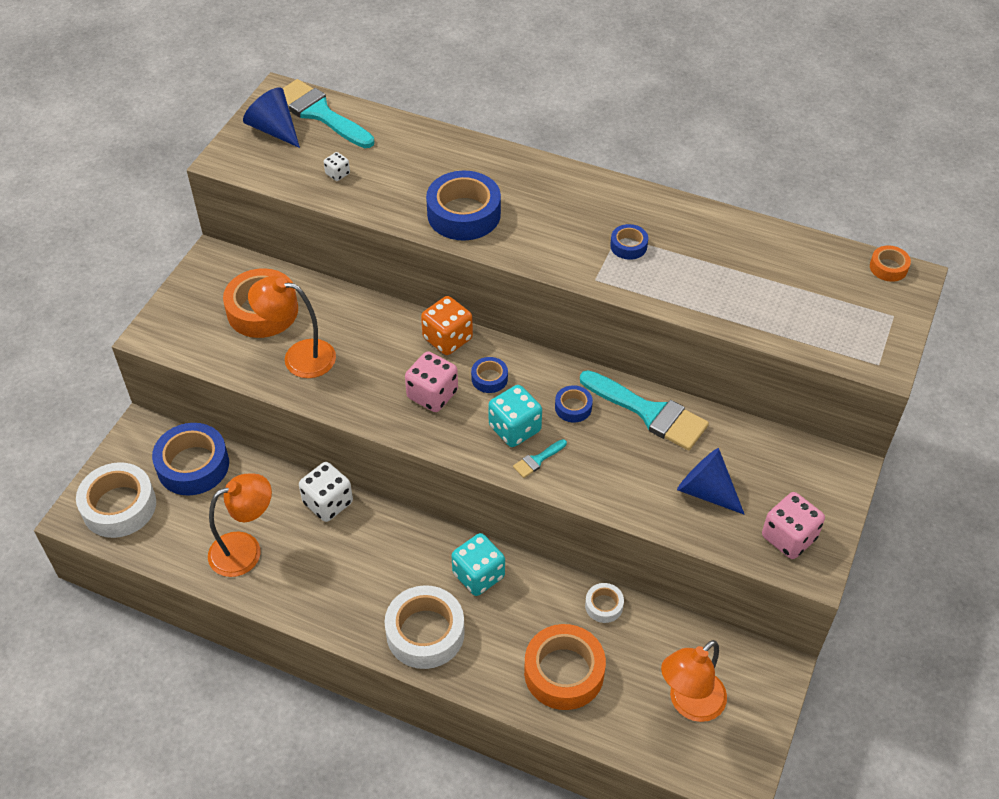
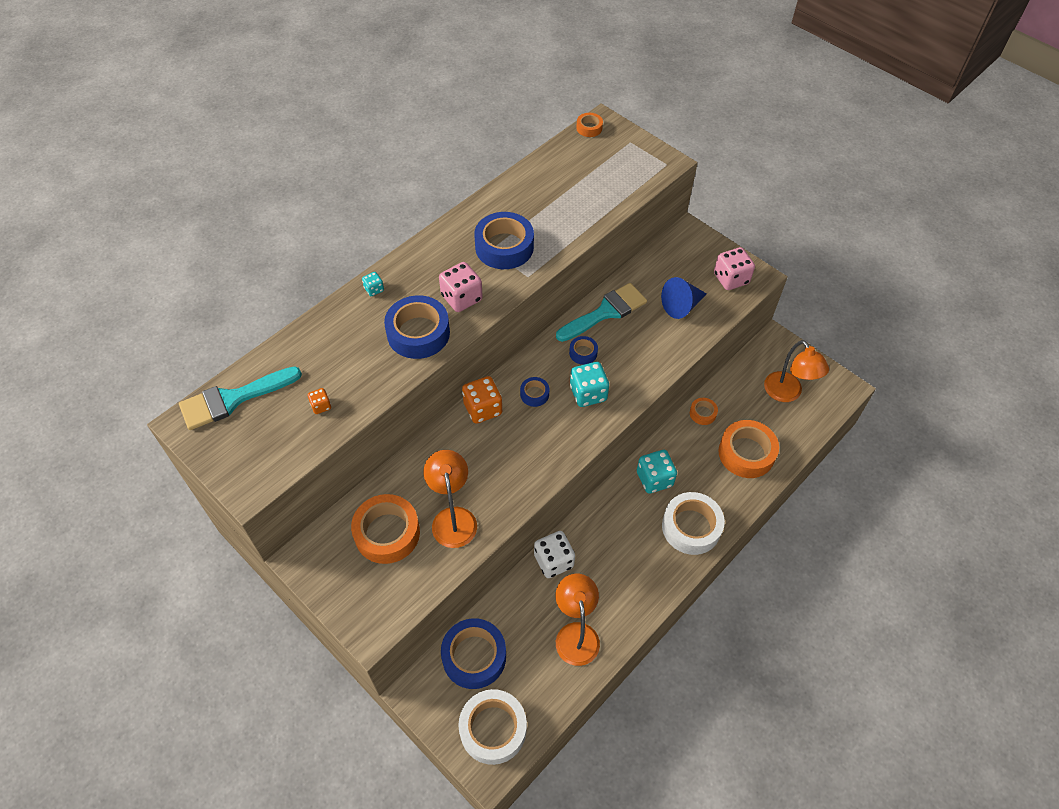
camera: 70 degrees left, 5 degrees up
blue cone [243,87,300,148] -> none
orange lamp [248,276,336,378] -> orange lamp turned 135 degrees clockwise [423,450,477,548]
white dice [324,152,350,181] -> orange dice [307,388,331,414]
pink dice [405,351,458,412] -> pink dice moved to [439,262,483,312]
turquoise brush [513,439,567,478] -> none
white tape [585,583,624,623] -> orange tape [690,398,718,425]
blue tape [610,224,648,260] -> blue tape [474,212,534,269], size x2.03
none -> turquoise dice [362,272,384,296]

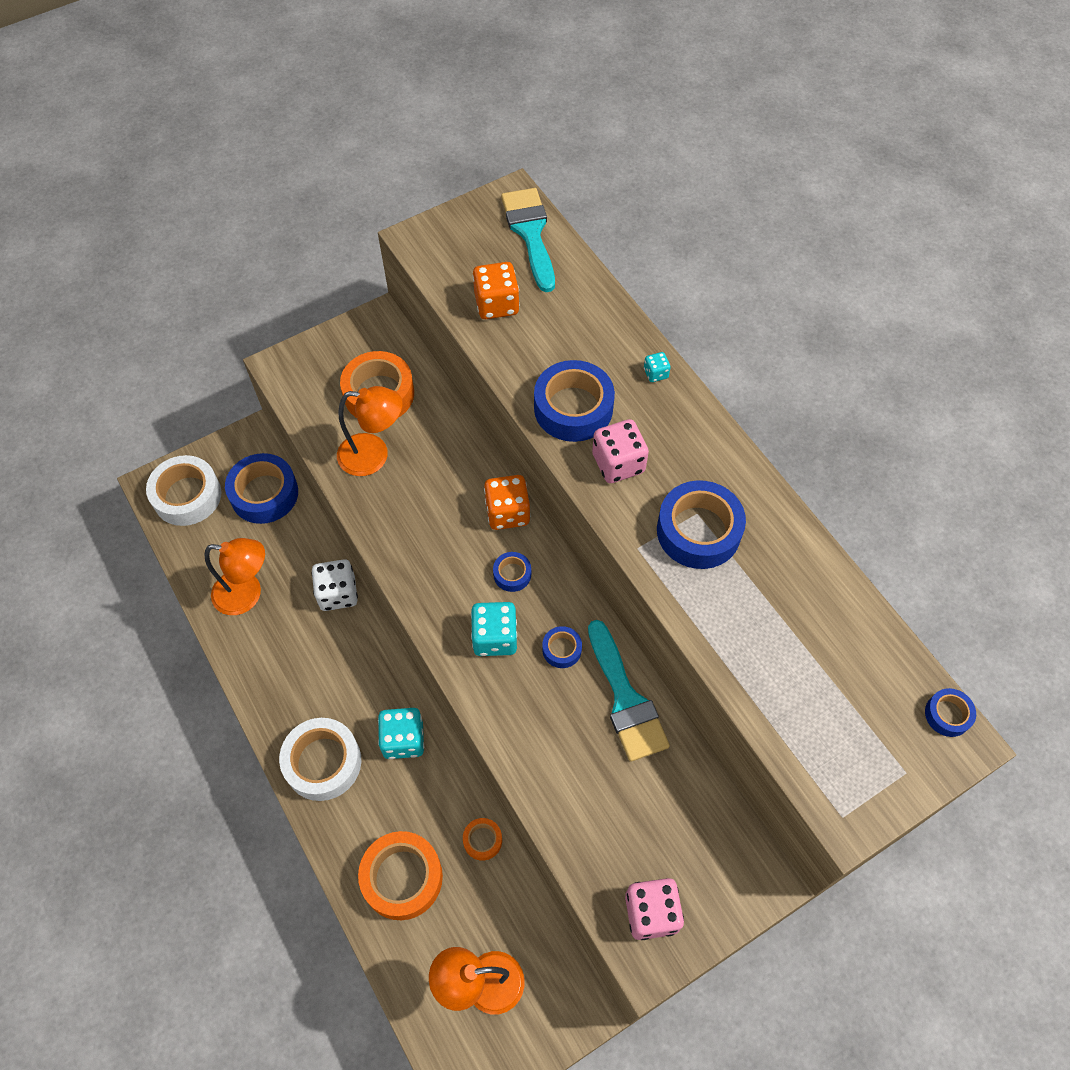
camera: 105 degrees right, 5 degrees up
orange dice [307,388,331,414] -> orange dice [473,262,519,319], size x1.99
orange tape [576,113,603,137] -> blue tape [925,688,976,737]
blue cone [661,277,707,319] -> none

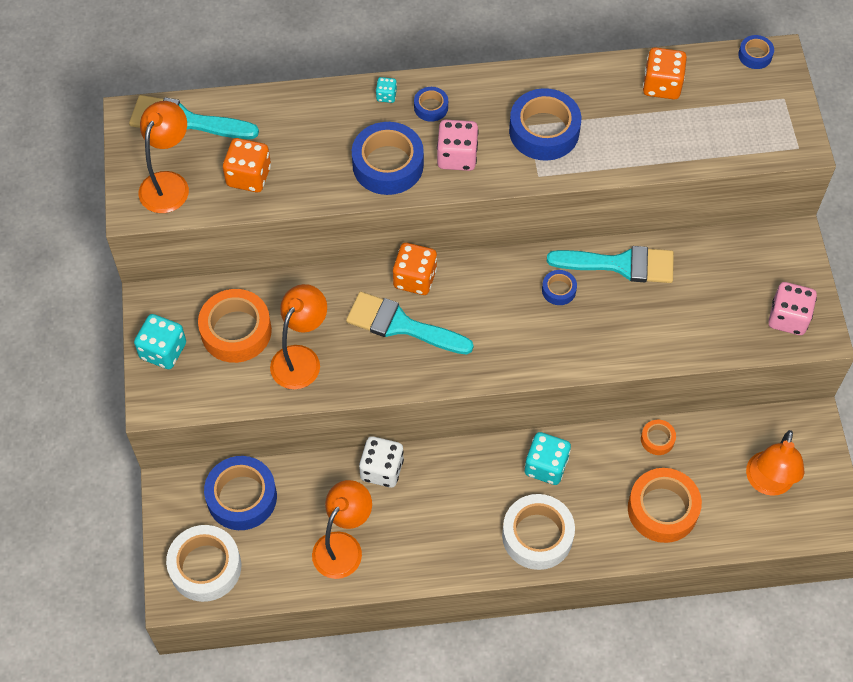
camera: 65 degrees left, 0 degrees up
turquoise dice [471,602,517,656] -> turquoise dice moved to [134,314,186,369]
blue tape [493,552,531,592] -> blue tape moved to [414,87,448,122]
none -> orange lamp [138,101,189,213]
none -> turquoise brush [346,292,474,354]
none -> orange dice [643,47,687,99]

